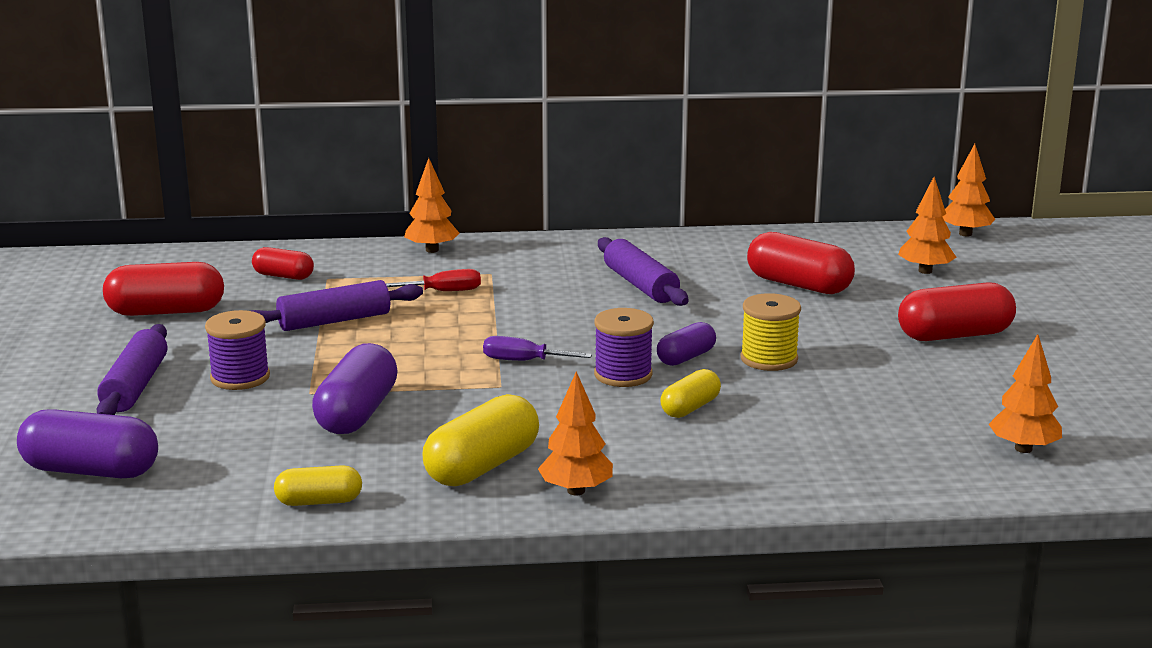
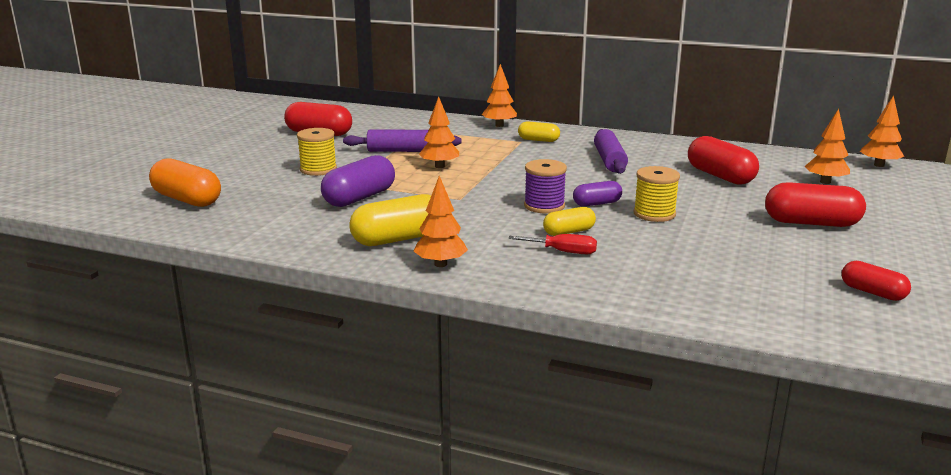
camera: 25 degrees right, 0 degrees up
purple capsule [17,409,158,478] -> orange capsule [149,158,221,207]
purple rolling pin [96,324,167,415] -> none
purple spool [205,310,270,390] -> yellow spool [297,128,337,176]
red capsule [252,247,314,280] -> red capsule moved to [842,261,911,301]
yellow capsule [274,465,362,506] -> yellow capsule moved to [518,122,560,142]
red screwdriver [386,269,481,291] -> red screwdriver moved to [508,234,597,254]
purple screwdriver [483,336,592,361] -> none
orange tree [989,334,1062,453] -> orange tree moved to [419,96,459,168]

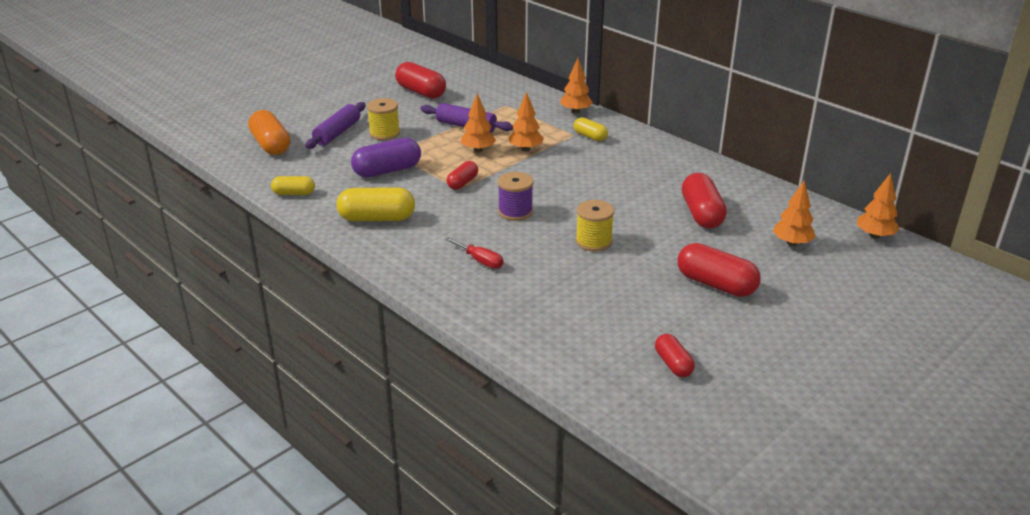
camera: 25 degrees right, 10 degrees up
orange tree [414,176,468,267] -> orange tree moved to [508,92,544,151]
yellow capsule [543,207,596,236] -> yellow capsule moved to [271,176,315,195]
purple capsule [573,181,622,207] -> none
purple rolling pin [594,129,628,174] -> purple rolling pin moved to [305,102,366,149]
none -> red capsule [447,161,478,190]

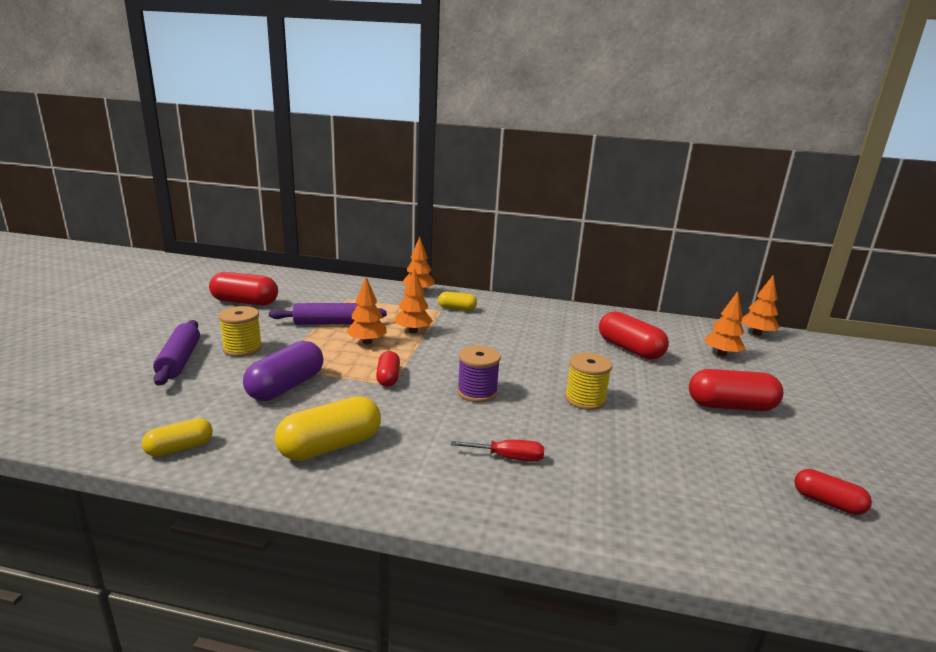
camera: 35 degrees left, 10 degrees down
orange capsule [248,110,290,155] -> none

